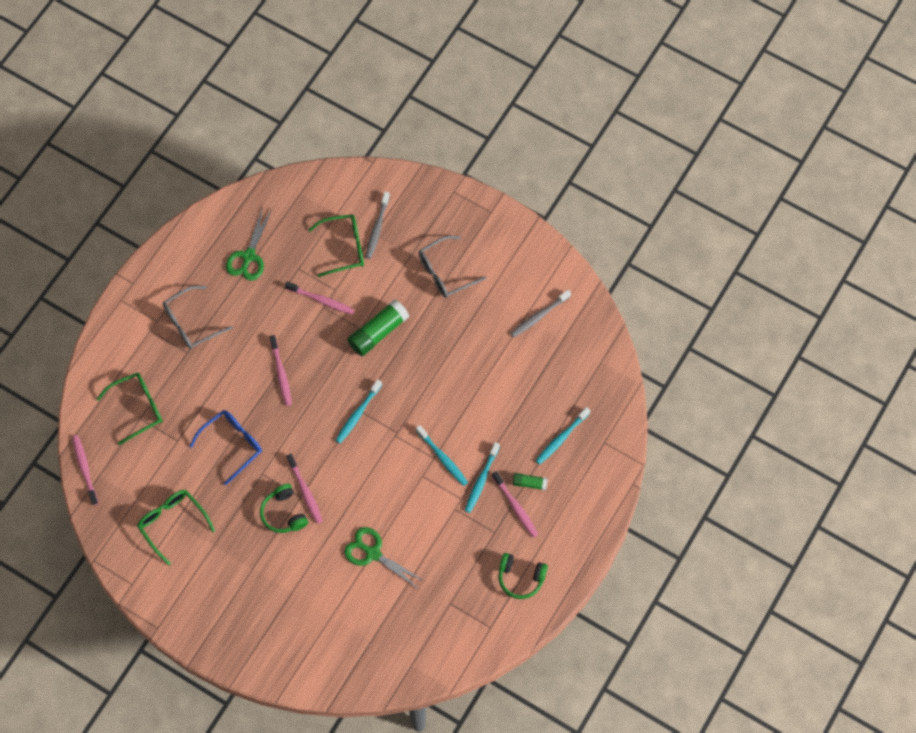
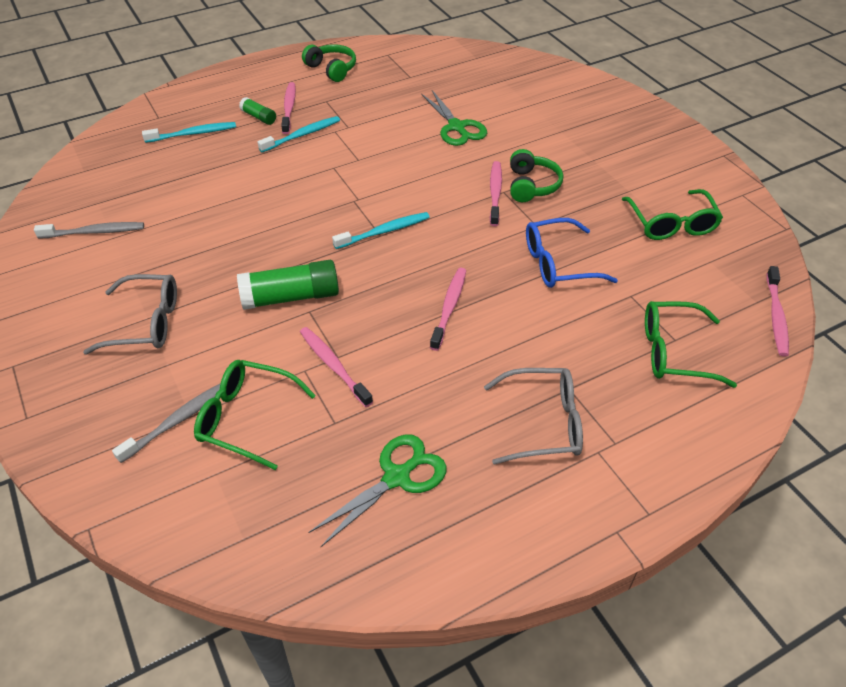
camera: 150 degrees left, 20 degrees down
turquoise toothbrush [416,425,468,486] -> none

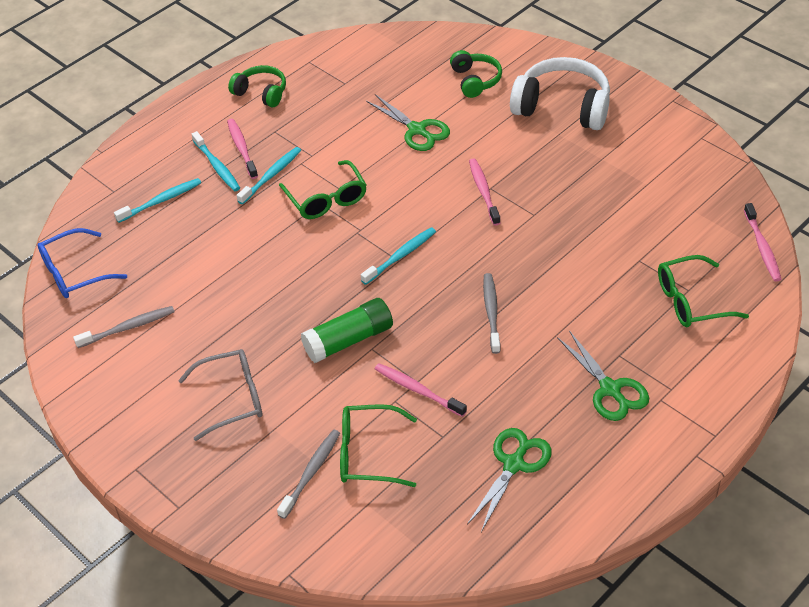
camera: 15 degrees left, 0 degrees up
green glue stick [239,97,276,125] -> turquoise toothbrush [192,131,240,191]
pink toothbrush [430,268,466,351] -> grey toothbrush [483,273,500,354]
grey glasses [484,368,583,464] -> green scissors [557,331,649,421]
green headphones [510,149,563,202] -> green headphones moved to [450,50,502,98]
blue glasses [526,218,618,288] -> blue glasses moved to [38,228,127,298]
green glasses [622,189,723,240] -> green glasses moved to [279,160,367,219]
none -> white headphones [510,57,610,130]

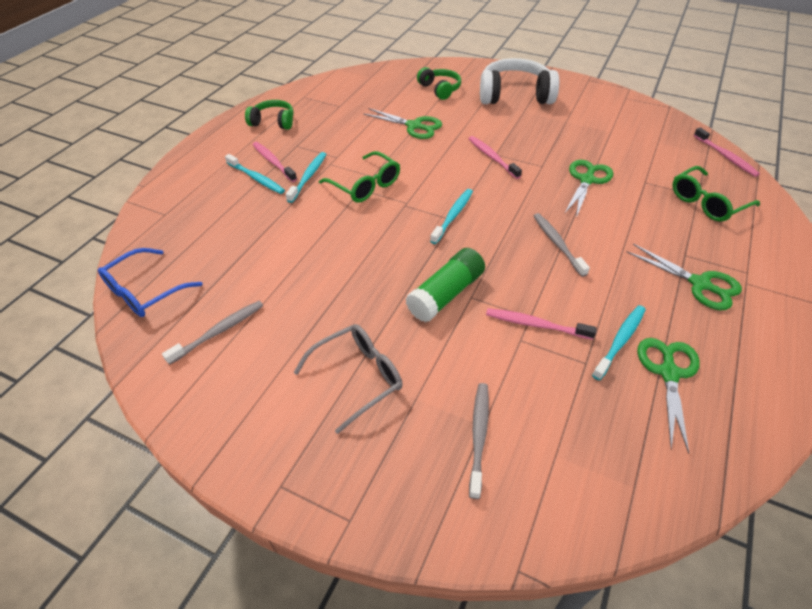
camera: 20 degrees left, 0 degrees up
turquoise toothbrush [114,178,201,223] -> turquoise toothbrush moved to [592,305,646,380]
green glasses [340,404,417,487] -> none
none -> green scissors [565,160,613,218]

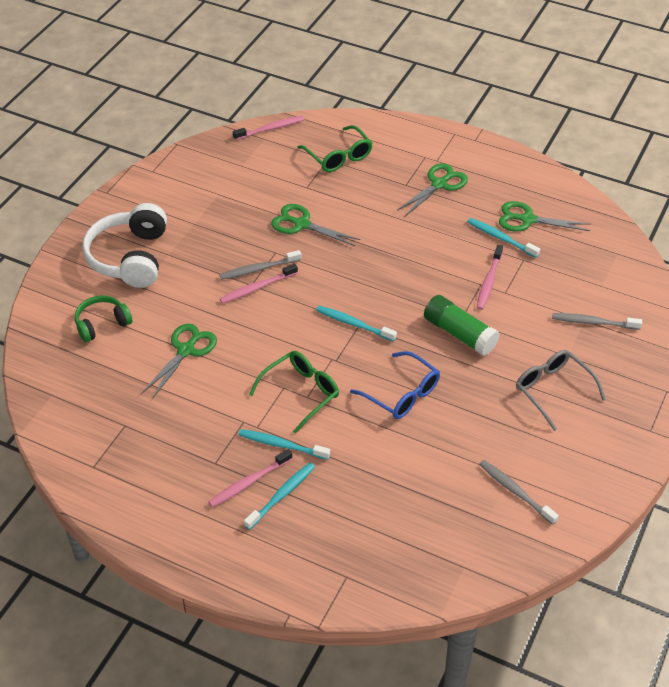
camera: 90 degrees left, 0 degrees up
blue glasses [98,248,203,317] -> blue glasses moved to [350,351,440,419]
green headphones [245,100,294,130] -> none
grey toothbrush [534,213,590,277] -> grey toothbrush moved to [219,250,301,280]

